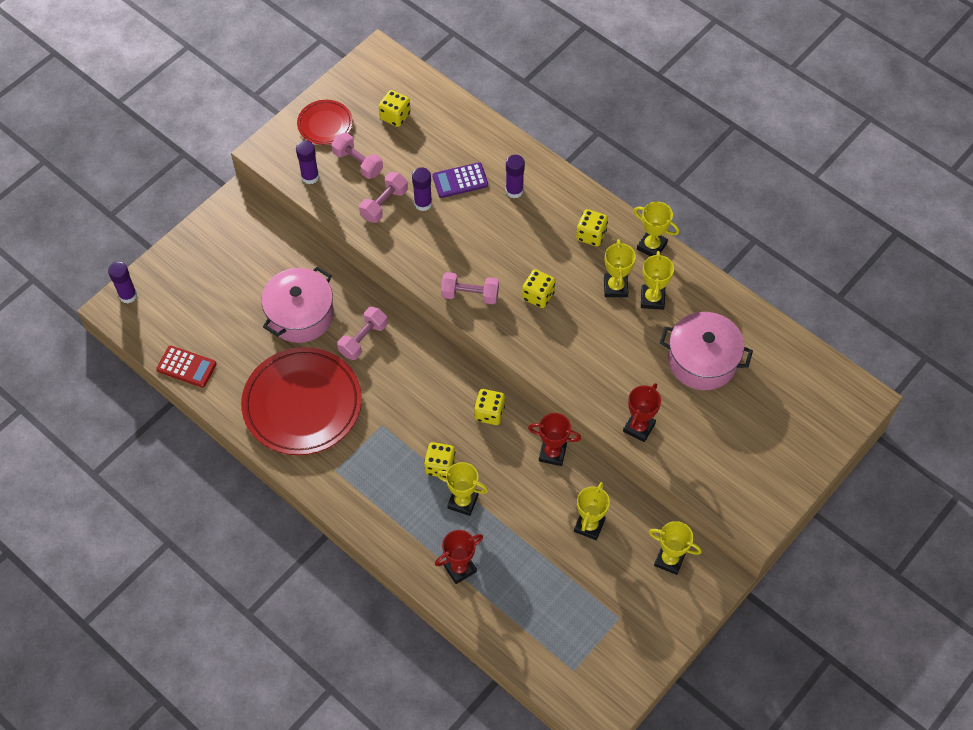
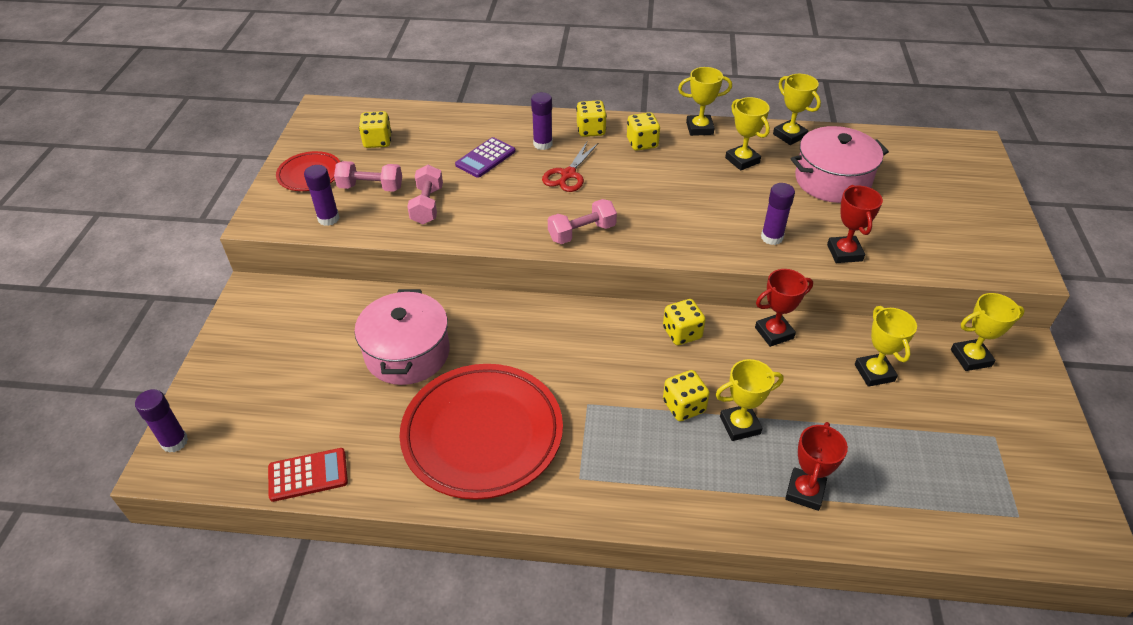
camera: 35 degrees left, 15 degrees down
pink dumbbell [337,307,388,360] -> none
purple glue stick [412,167,432,211] -> purple glue stick moved to [761,183,795,245]
yellow dice [522,269,555,308] -> yellow dice moved to [576,100,607,137]
yellow trophy [604,239,636,297] -> yellow trophy moved to [773,74,821,145]
none -> red scissors [542,141,598,192]

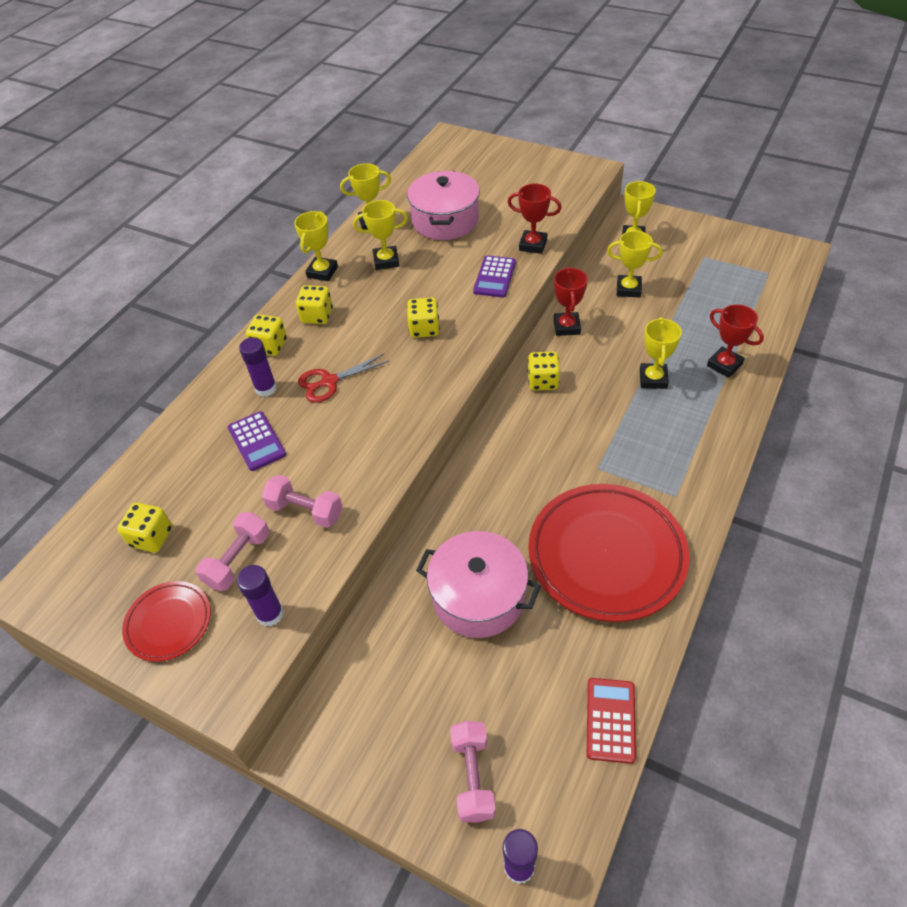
camera: 65 degrees left, 5 degrees up
red scissors [542,141,598,192] -> red scissors turned 105 degrees clockwise [298,354,389,403]
pink dumbbell [548,199,617,244] -> pink dumbbell moved to [450,721,496,823]
yellow dice [663,370,710,421] -> yellow dice moved to [407,298,440,338]
purple glue stick [761,183,795,245] -> purple calculator [473,255,516,298]

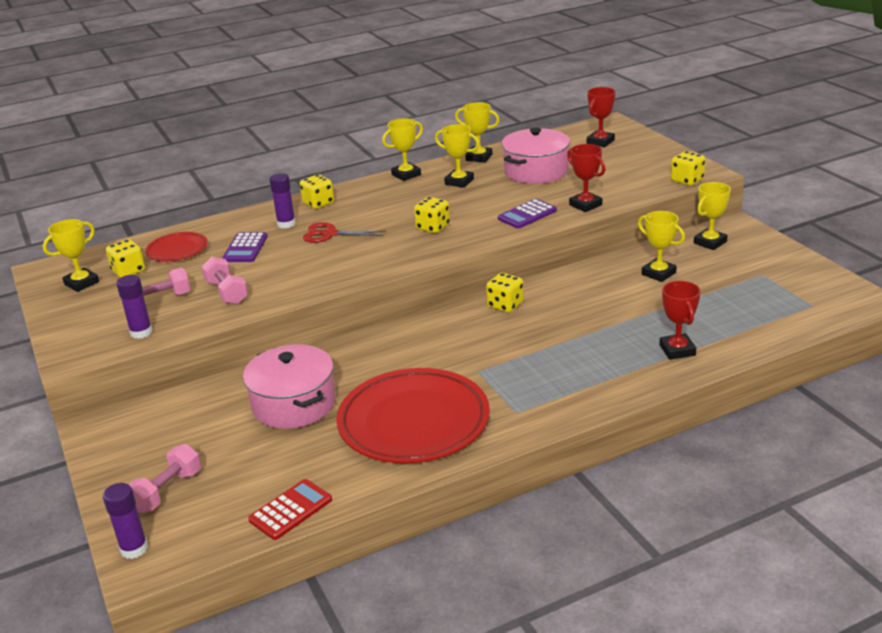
camera: 35 degrees right, 20 degrees down
red plate [122,581,211,662] -> red plate moved to [145,232,208,262]
yellow dice [296,285,333,324] -> yellow dice moved to [671,151,706,186]
red trophy [554,267,588,336] -> red trophy moved to [587,87,615,147]
yellow trophy [640,317,682,389] -> yellow trophy moved to [43,219,99,292]

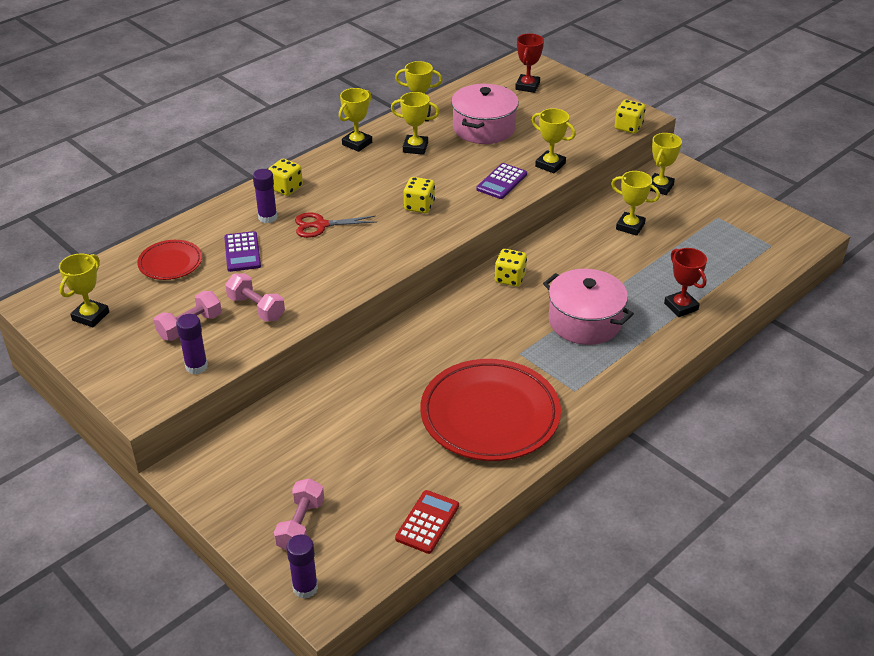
camera: 20 degrees left, 10 degrees up
yellow dice [106,239,145,278] -> none
pink pot [243,344,336,429] -> pink pot moved to [543,269,634,345]
red trophy [567,144,606,212] -> yellow trophy [532,108,576,174]

